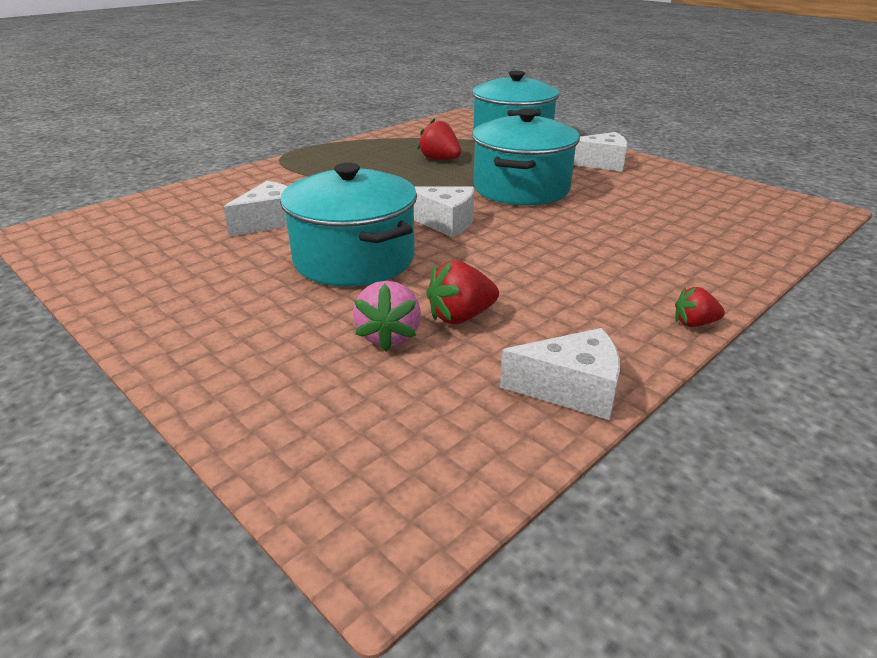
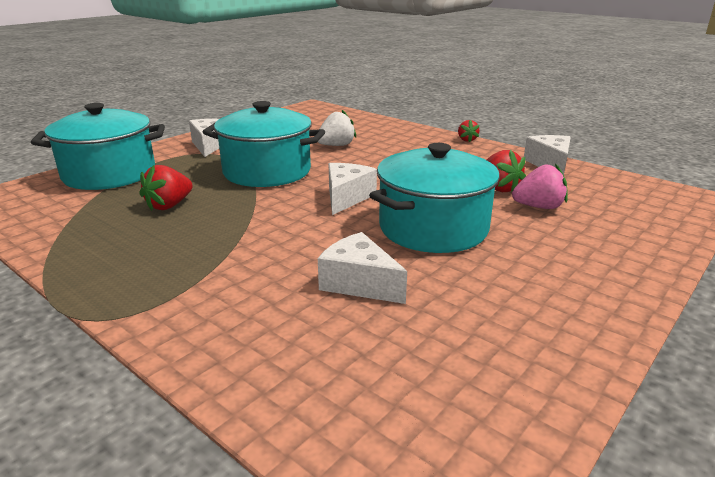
camera: 95 degrees left, 5 degrees down
none -> white strawberry [318,110,356,146]

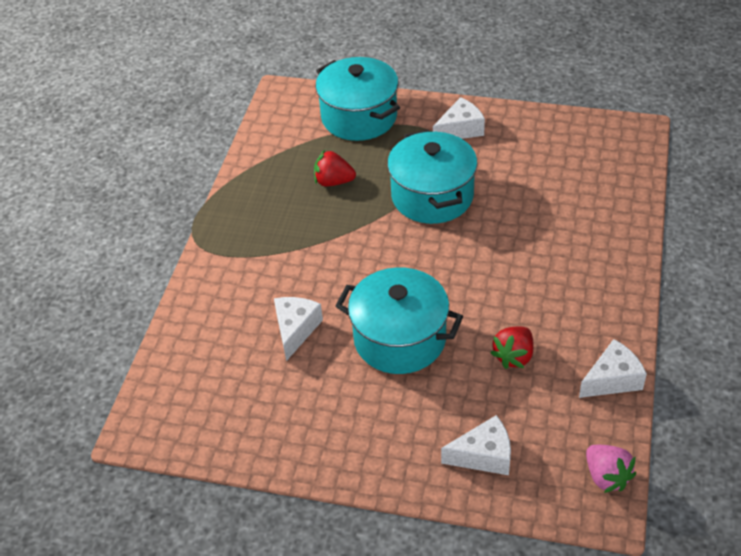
camera: 65 degrees right, 20 degrees up
white strawberry [318,110,356,146] -> none
white cheese [328,163,377,215] -> white cheese moved to [441,415,511,475]
red strawberry [458,120,480,142] -> none
pink strawberry [512,163,568,209] -> pink strawberry moved to [586,445,636,493]

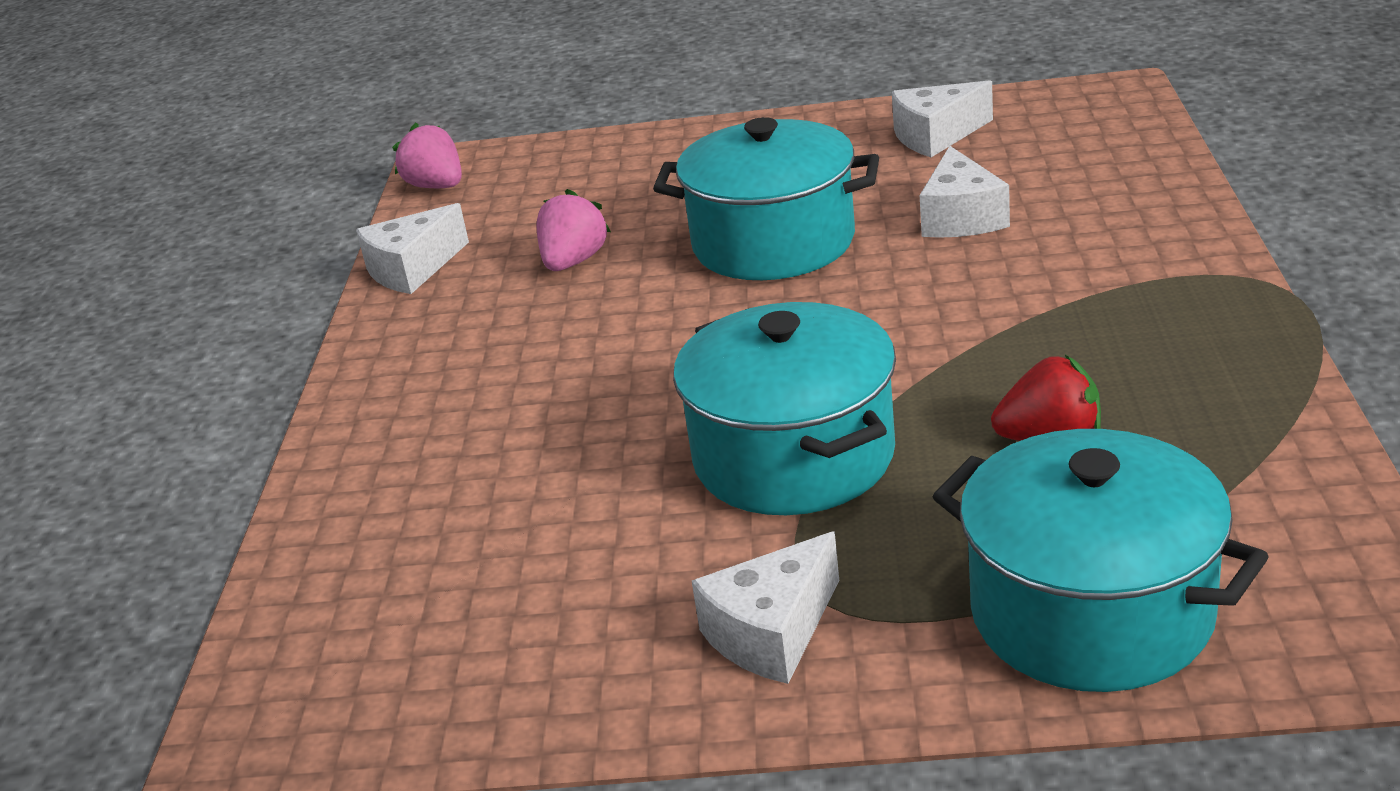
camera: 170 degrees right, 15 degrees down
white cheese [441,415,511,475] -> white cheese moved to [892,80,993,157]
red strawberry [490,327,534,369] -> pink strawberry [537,189,611,271]

